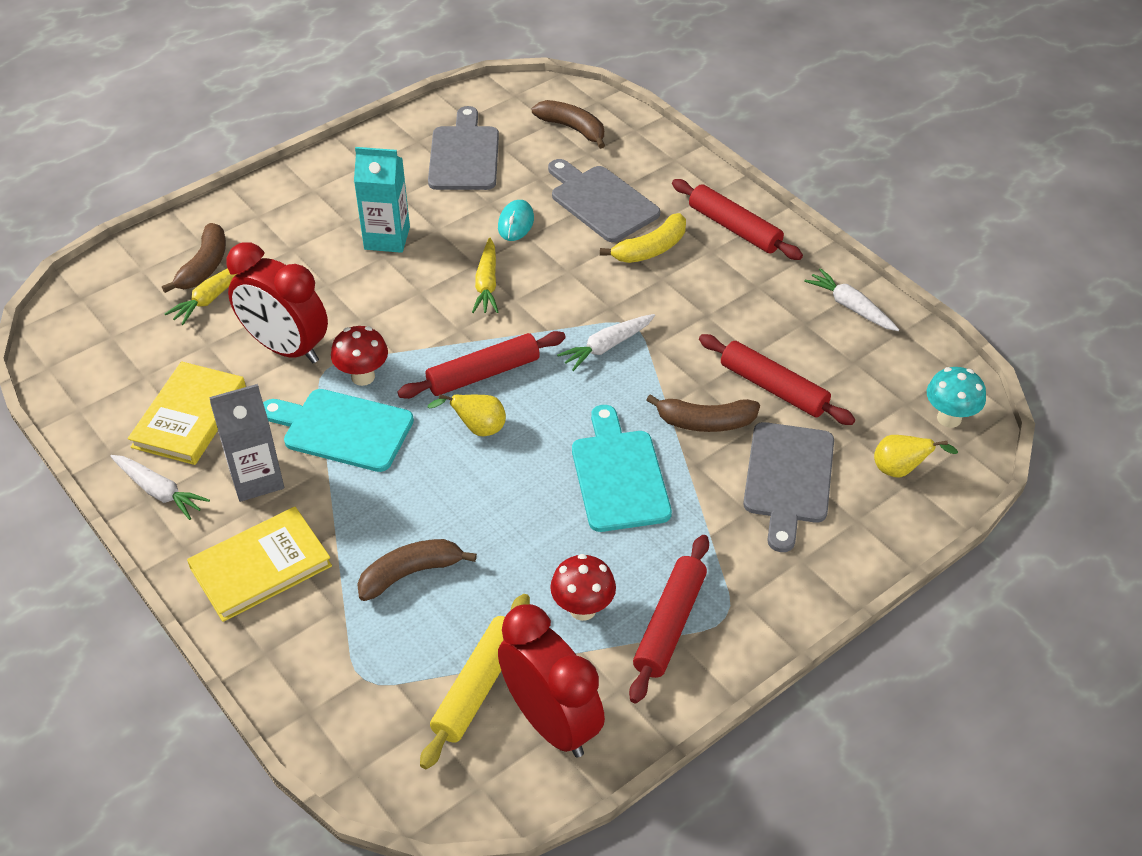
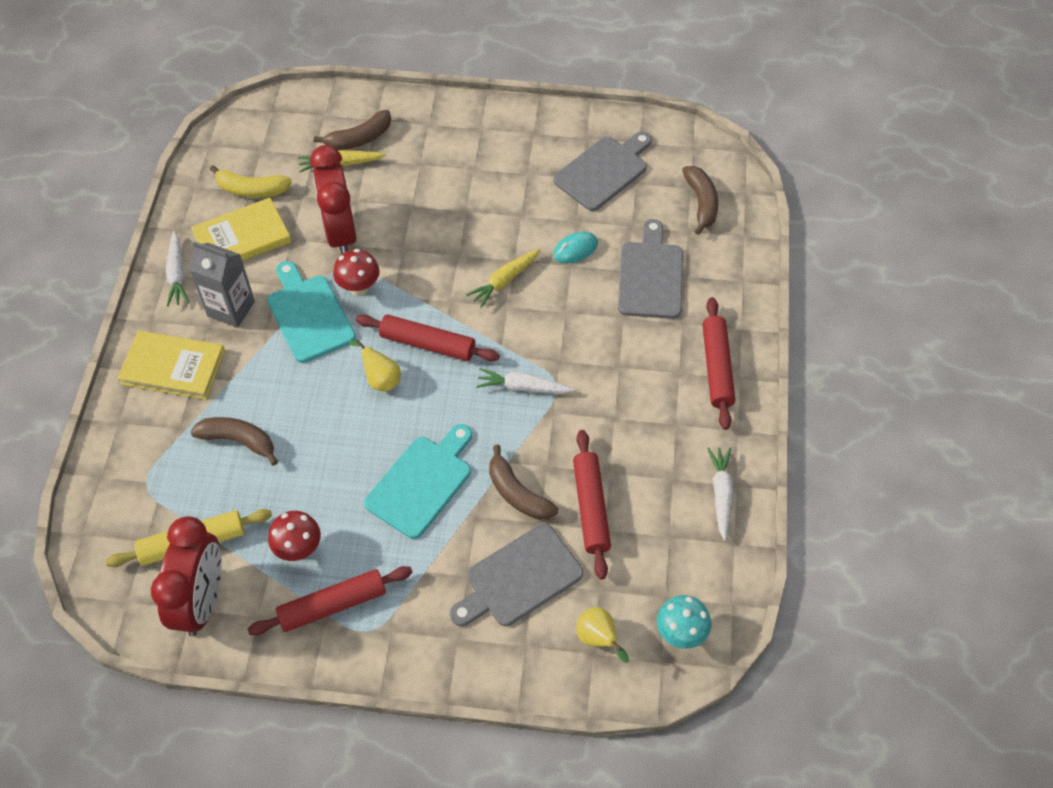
camera: 45 degrees right, 10 degrees up
turquoise carton [354,147,410,253] -> none
yellow banana [600,213,686,263] -> yellow banana moved to [210,165,292,198]

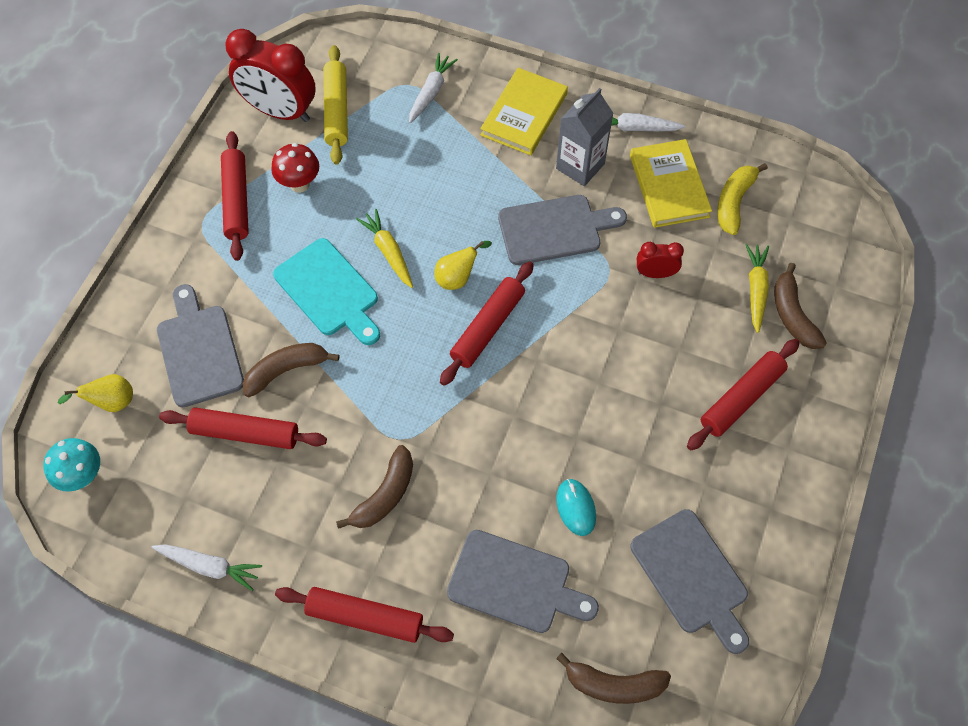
camera: 105 degrees right, 5 degrees up
brown banana [190,417,278,466] -> brown banana moved to [336,445,413,529]
turquoise cutting board [267,261,356,363] -> grey cutting board [498,195,627,265]
red clock [310,145,356,254] -> red clock [637,242,684,278], size x0.49
red mushroom [333,249,380,296] -> none
yellow carrot [466,248,540,308] -> yellow carrot moved to [356,209,413,288]
white carrot [476,368,575,394] -> white carrot moved to [409,53,458,123]
none -> red rolling pin [687,339,800,450]

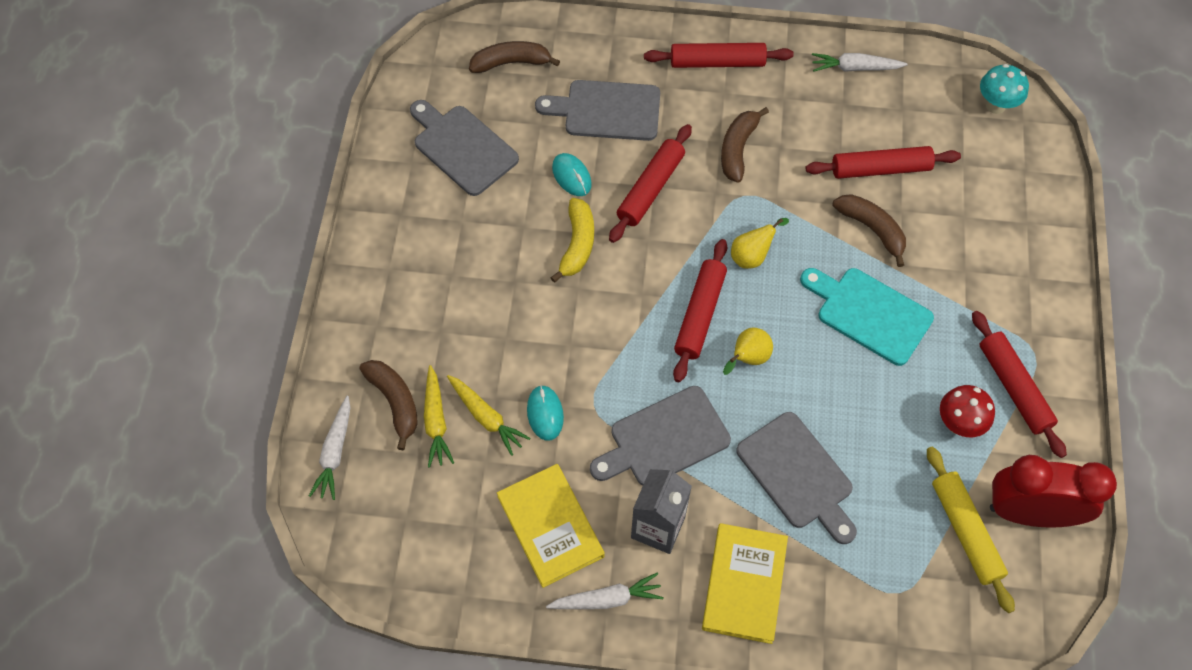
camera: 165 degrees right, 0 degrees up
yellow pear [58,374,133,412] -> yellow pear moved to [731,218,789,269]
grey cutting board [157,284,244,407] -> grey cutting board moved to [736,412,857,544]
brown banana [243,343,339,397] -> brown banana turned 90 degrees counterclockwise [833,194,906,267]
yellow carrot [356,209,413,288] -> yellow carrot moved to [447,375,530,456]
white carrot [409,53,458,123] -> white carrot moved to [309,396,350,500]
red clock [637,242,684,278] -> turquoise mouse [527,385,564,441]
red rolling pin [687,339,800,450] -> red rolling pin moved to [609,124,692,243]
yellow banana [717,163,768,235] -> yellow banana moved to [550,198,594,283]

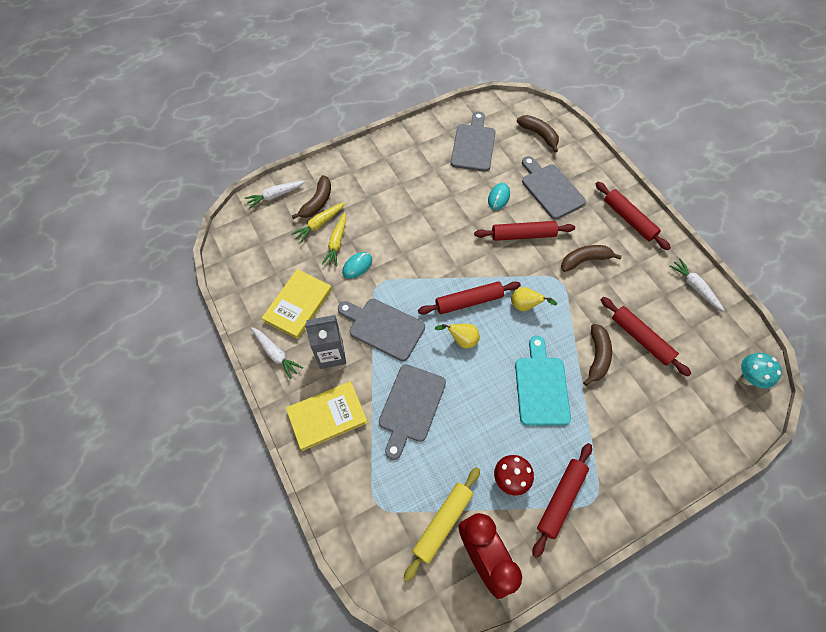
camera: 55 degrees right, 0 degrees up
yellow banana [550,198,594,283] -> none

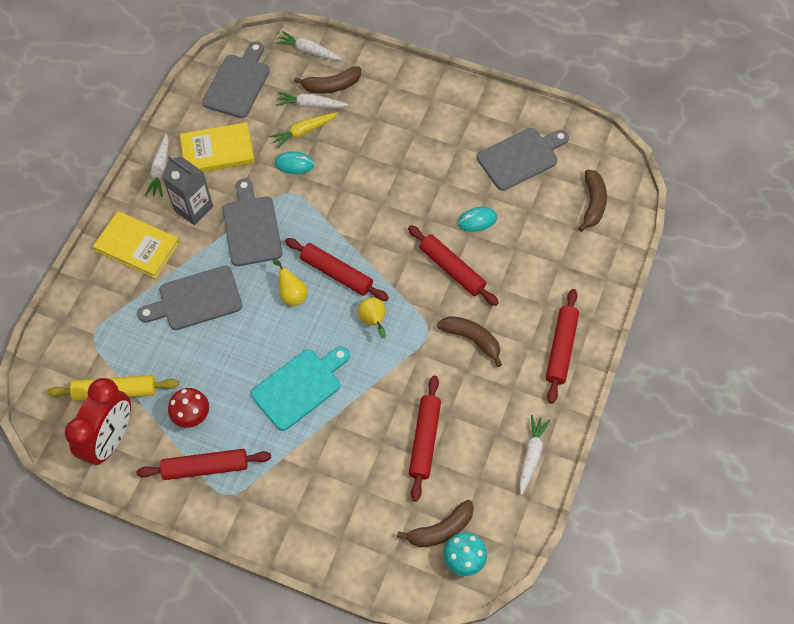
camera: 50 degrees right, 0 degrees up
yellow carrot [292,202,345,243] -> white carrot [276,92,348,108]
grey cutting board [522,156,586,219] -> grey cutting board moved to [202,42,270,118]
brown banana [583,324,612,386] -> brown banana moved to [397,500,474,547]

